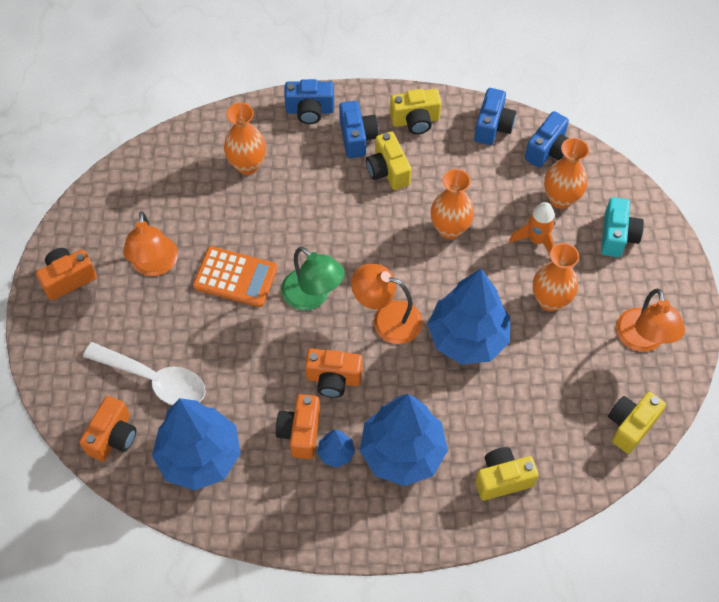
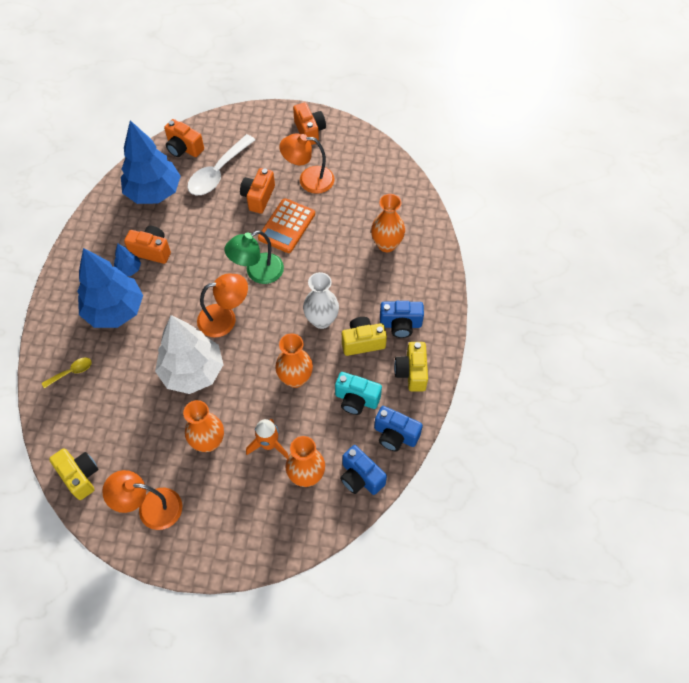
camera: 100 degrees right, 0 degrees up
blue camera [284,79,334,124] -> none
orange camera [305,349,363,398] -> orange camera moved to [240,168,275,214]
orange lamp [351,264,423,344] -> orange lamp turned 45 degrees clockwise [197,274,248,338]
blue tree [428,269,510,364] -> white tree [155,315,224,394]
yellow camera [475,447,539,500] -> yellow spoon [42,358,92,388]
turquoise camera [601,197,644,257] -> turquoise camera moved to [335,372,382,415]
none -> white vase [303,272,339,329]

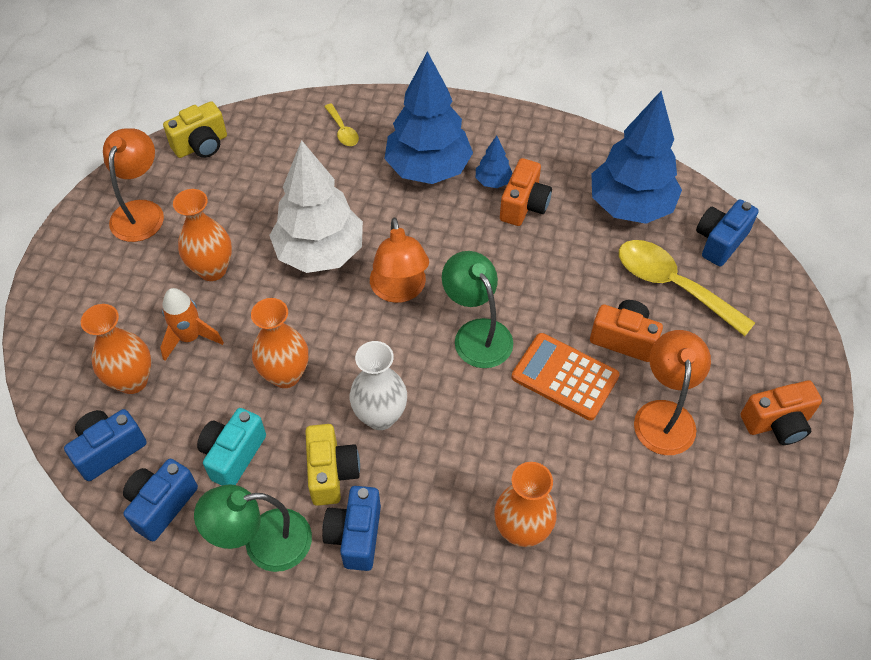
camera: 95 degrees right, 5 degrees down
orange camera [164,119,204,157] -> blue camera [696,200,758,266]
white spoon [187,134,255,195] -> yellow spoon [619,240,755,336]
yellow camera [394,342,428,392] -> green lamp [194,484,312,572]

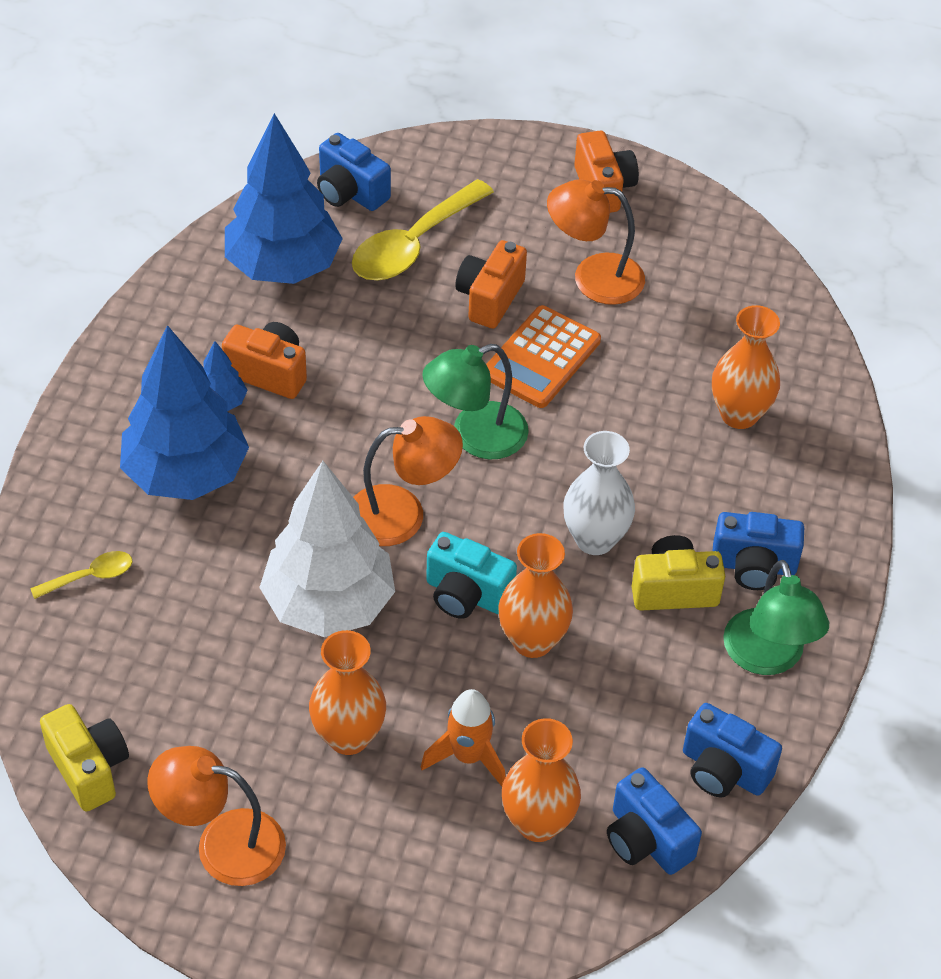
camera: 90 degrees left, 5 degrees down
turquoise camera [197,408,266,485] -> turquoise camera moved to [426,532,517,619]

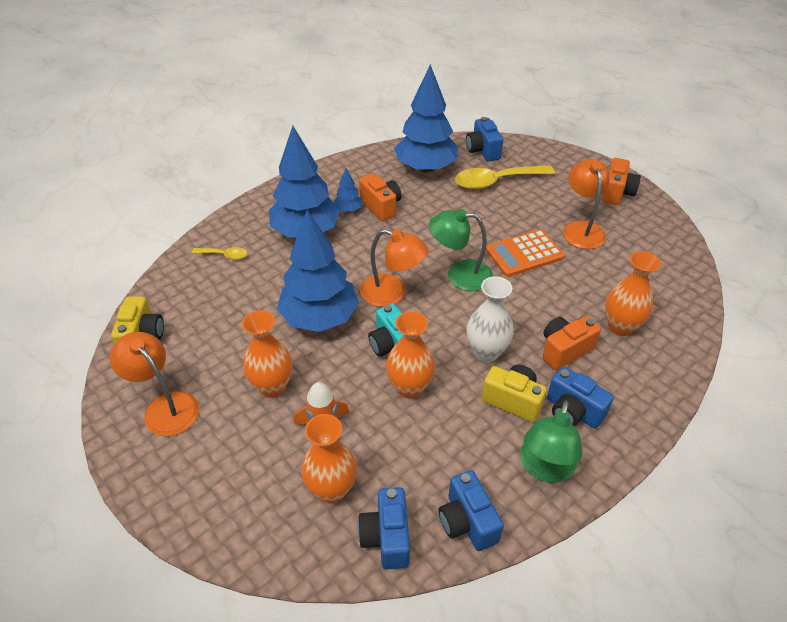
camera: 35 degrees right, 5 degrees down
white tree [259,461,395,637] -> blue tree [277,210,359,332]
orange camera [455,240,527,329] -> orange camera moved to [542,316,601,370]
orange lamp [547,179,645,305] -> orange lamp turned 45 degrees clockwise [563,159,609,249]

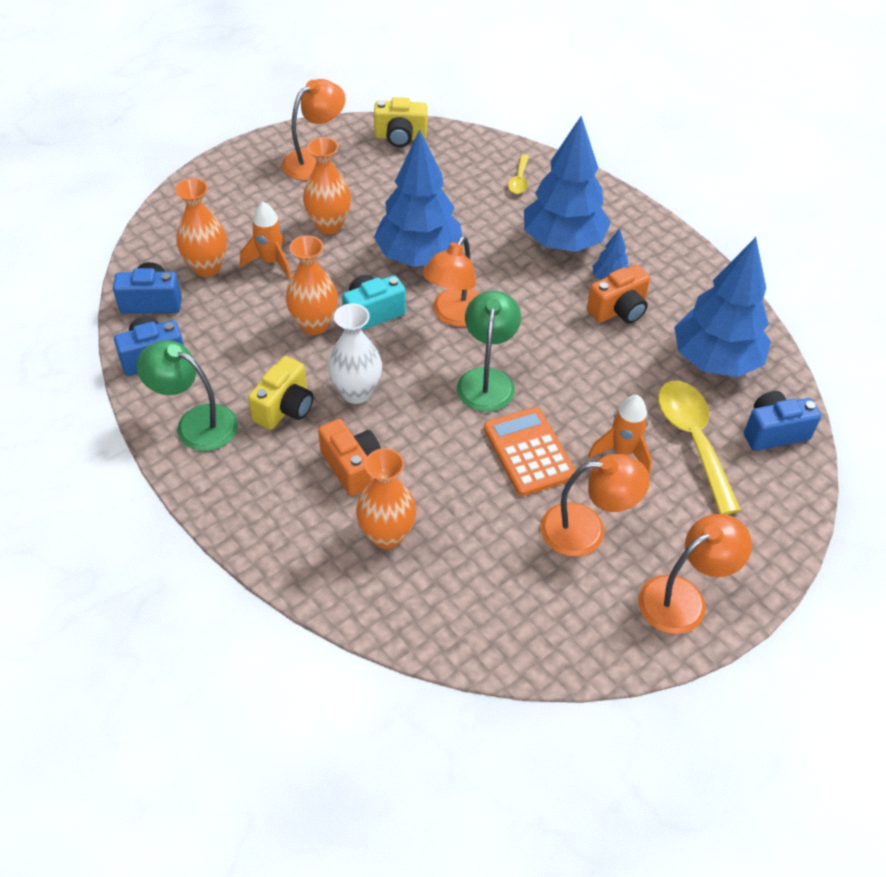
camera: 90 degrees right, 5 degrees up
blue camera [547,366,614,429] -> none
orange camera [602,158,641,205] -> orange lamp [638,514,752,634]
none -> orange rocket [588,395,652,474]

